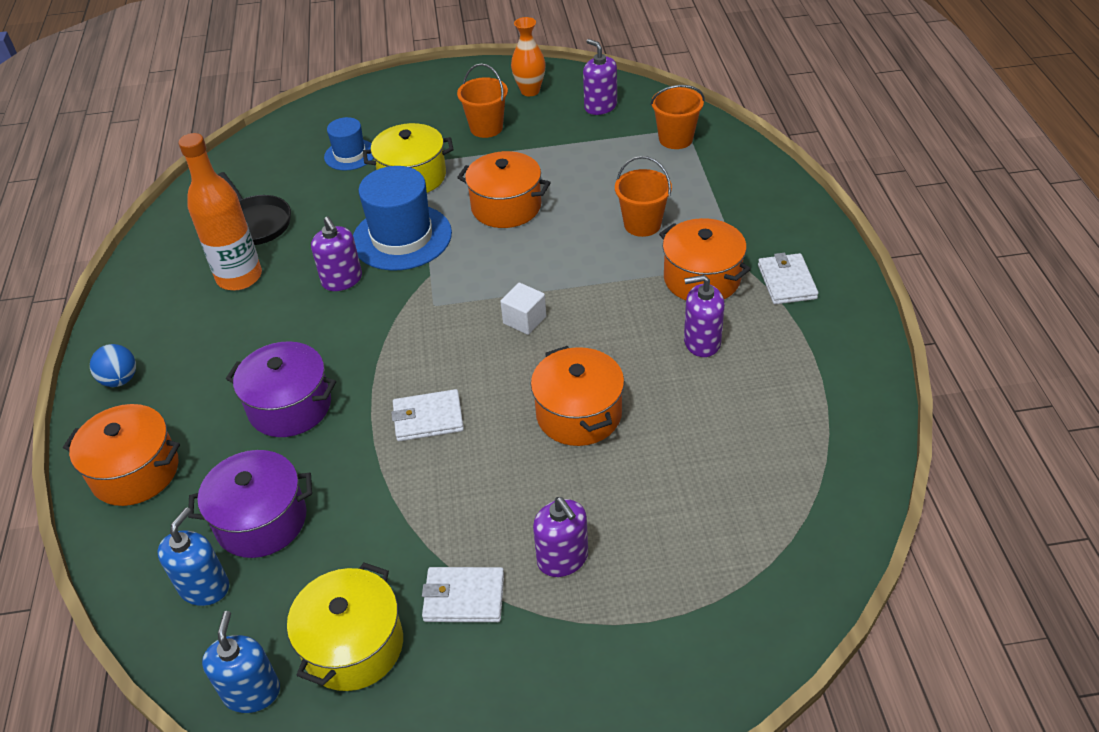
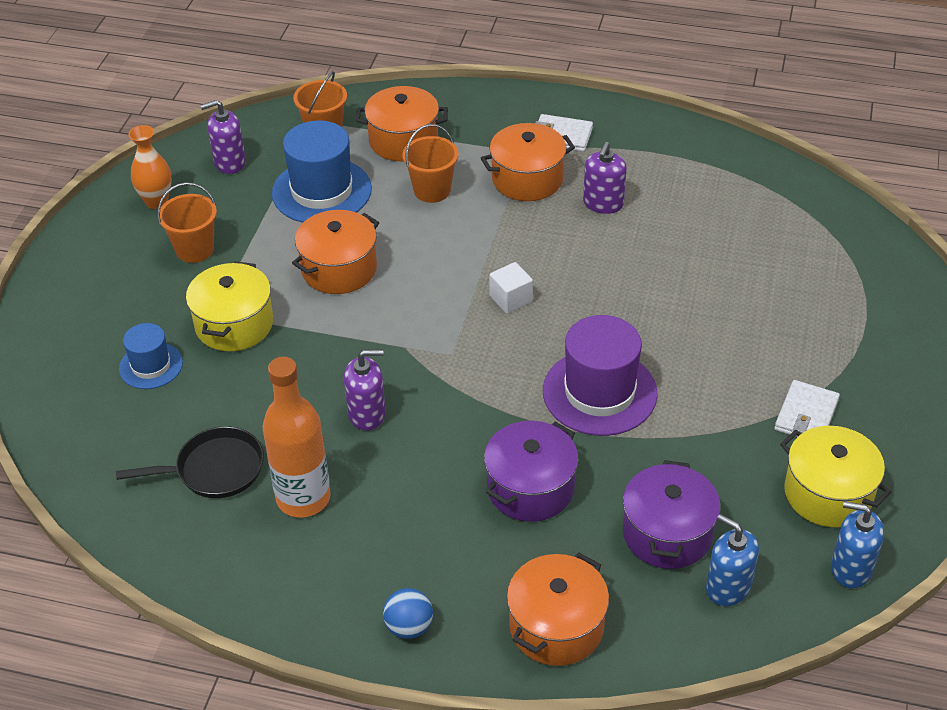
camera: 70 degrees left, 0 degrees up
blue hat [353,166,452,271] -> blue hat moved to [272,121,372,223]
white wallet [391,389,464,441] -> purple hat [543,315,658,436]
orange pot [531,346,624,446] -> orange pot moved to [356,86,448,161]
purple soap dispenser [533,497,588,577] -> none

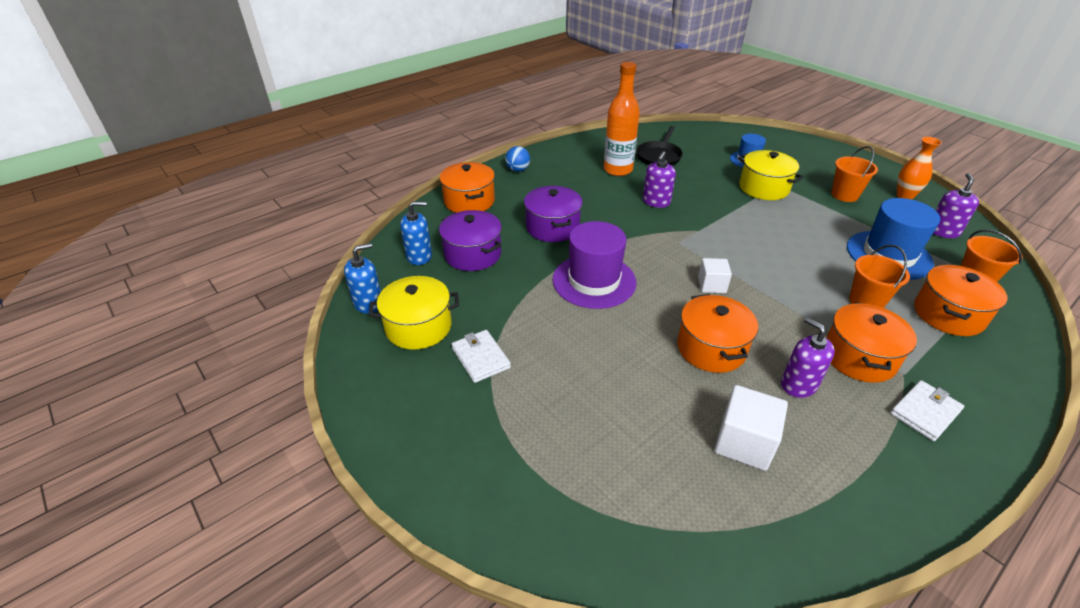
camera: 125 degrees right, 5 degrees down
orange pot [292,210,379,294] -> orange pot moved to [677,294,758,373]
none -> white cube [714,385,788,471]

